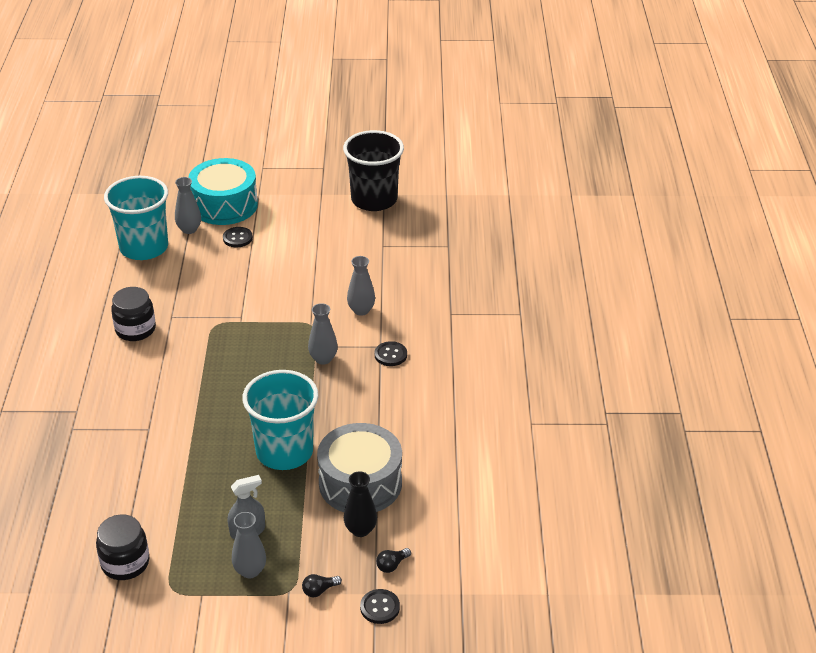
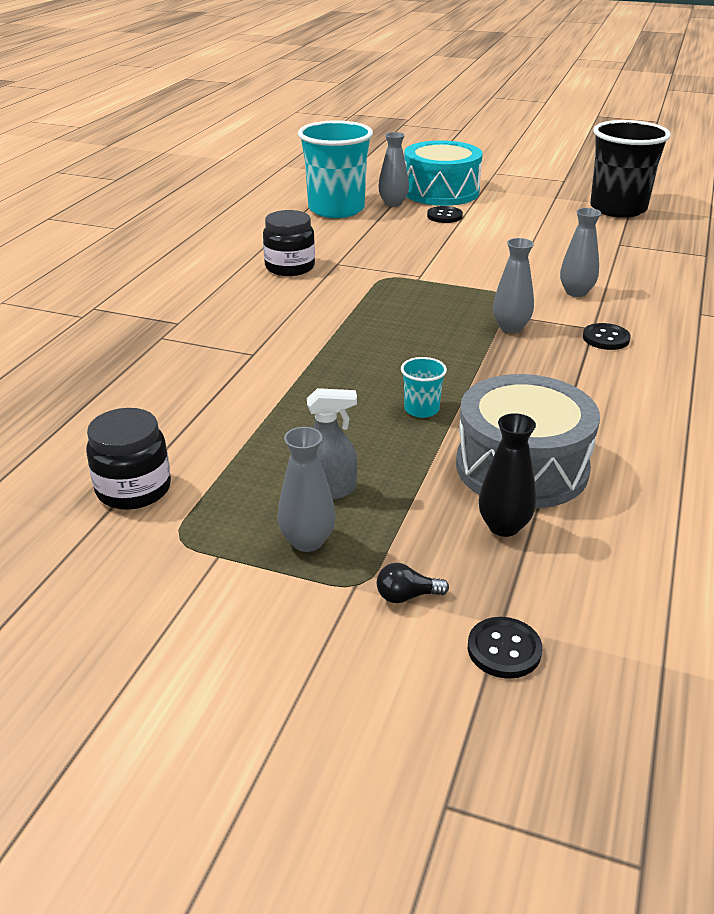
camera: 20 degrees right, 5 degrees down
turquoise cup [242,370,319,470] -> turquoise cup [401,357,447,418], size x0.41
black light bulb [376,548,411,573] -> none

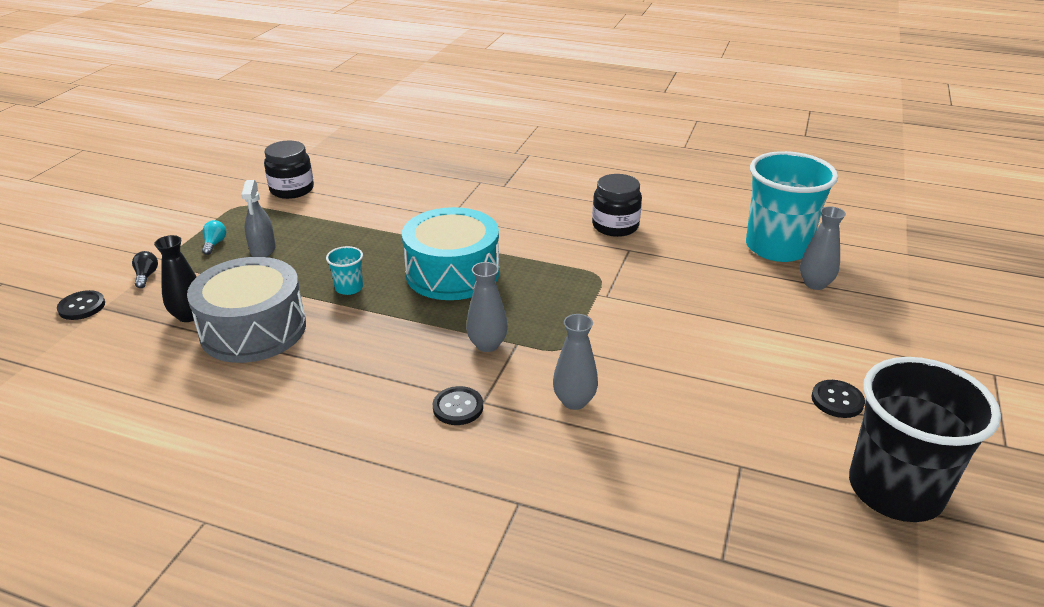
camera: 90 degrees right, 0 degrees up
grey vase [278,427,336,552] -> turquoise light bulb [202,220,226,255]
turquoise drum [404,140,482,206] -> turquoise drum moved to [402,207,500,300]
black button [427,206,463,223] -> black button moved to [811,380,865,418]

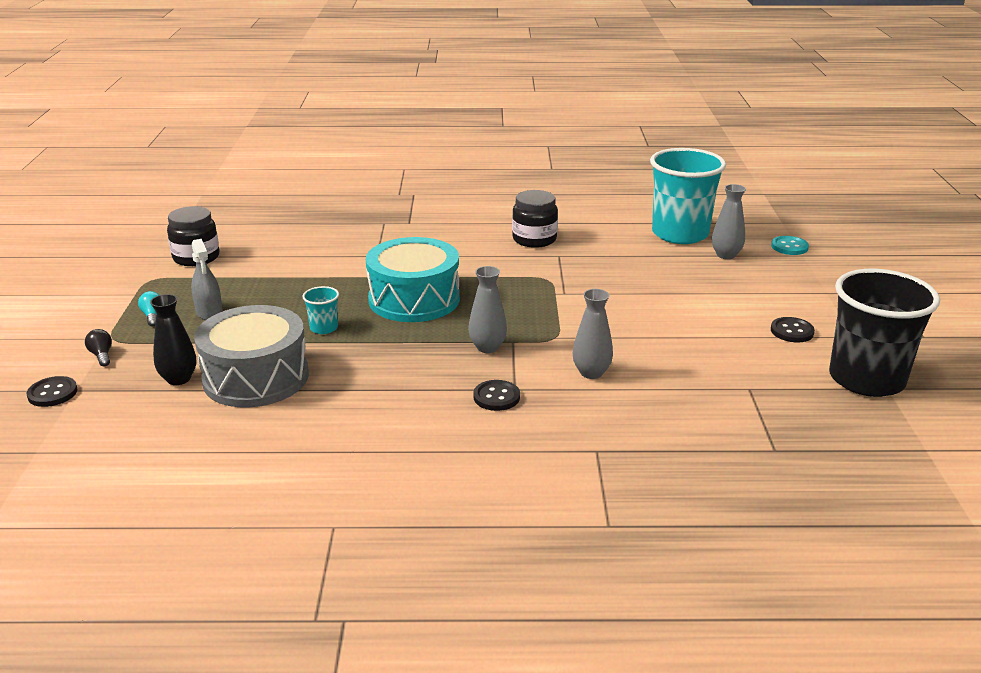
camera: 20 degrees left, 5 degrees down
none -> turquoise button [771,236,809,255]

